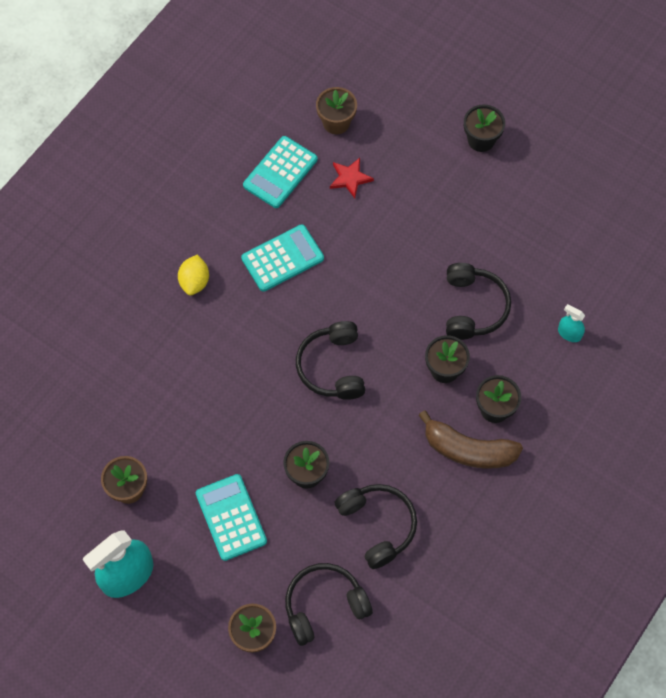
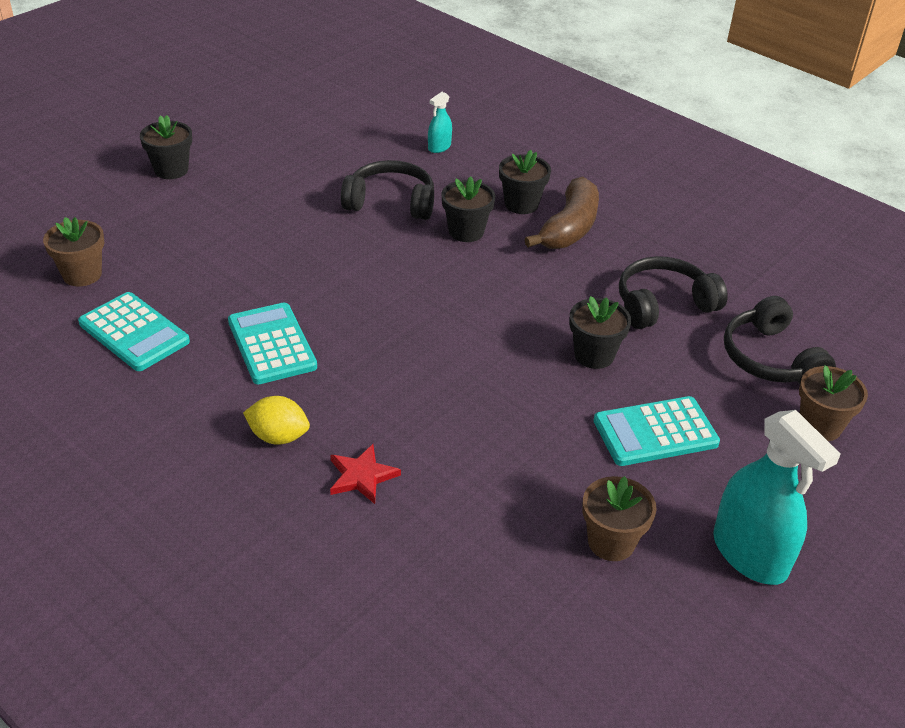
camera: 85 degrees left, 25 degrees down
black headphones [296,321,365,400] -> none
red star [330,158,374,198] -> red star moved to [330,444,401,504]

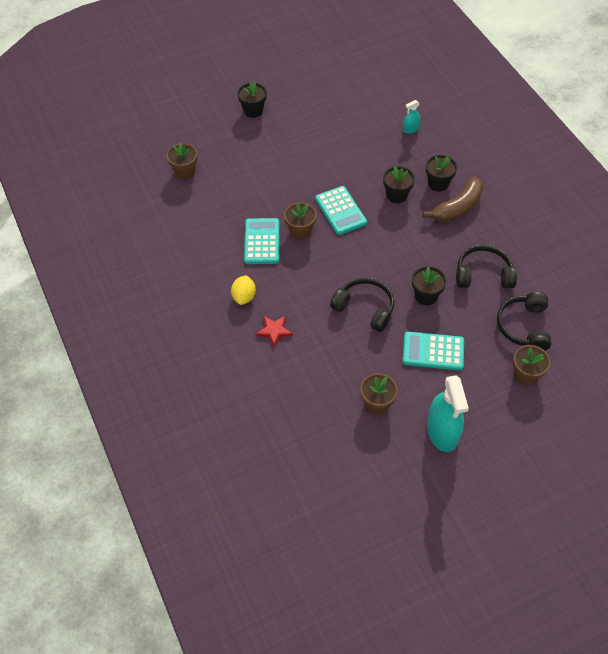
camera: 25 degrees right, 15 degrees up
turquoise calculator [78,292,190,371] -> turquoise calculator moved to [315,186,367,235]
yellow lemon [243,396,310,445] -> yellow lemon turned 60 degrees clockwise [231,275,256,305]
black headphones [341,160,434,220] -> black headphones moved to [330,277,394,332]
none -> brown flower pot [284,202,317,240]

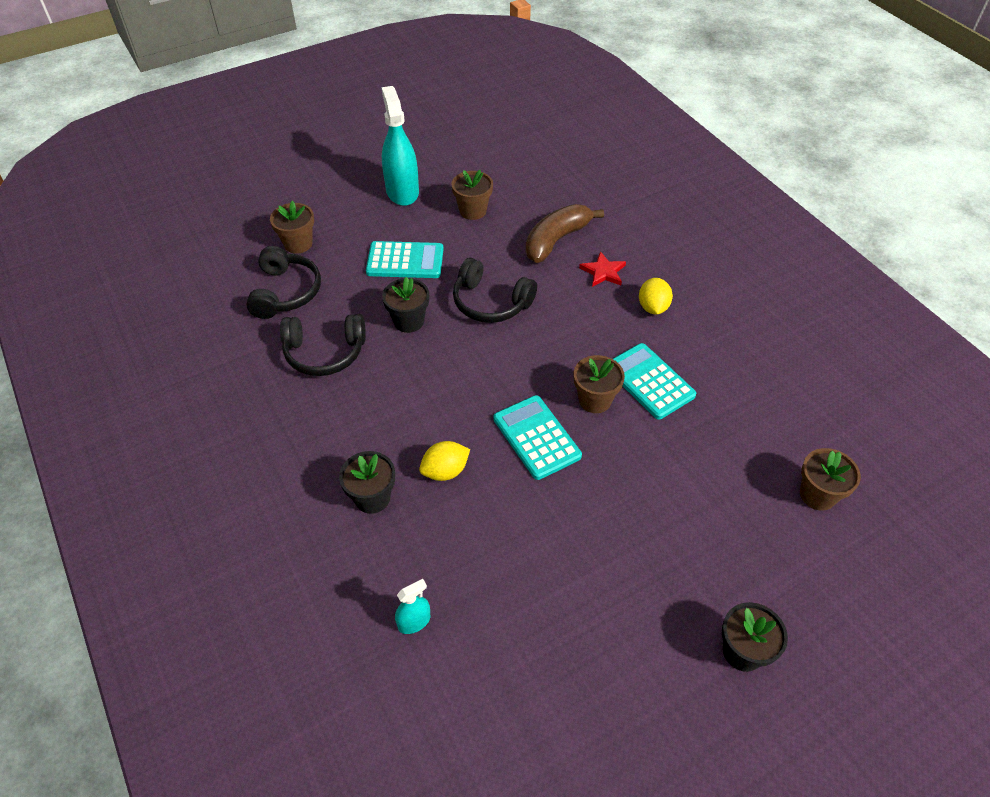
camera: 175 degrees right, 5 degrees down
turquoise calculator [244,218,279,264] -> turquoise calculator turned 150 degrees clockwise [613,343,696,420]
black flower pot [383,166,415,203] -> yellow lemon [419,441,470,481]
brown banana [423,177,483,222] -> brown banana moved to [526,204,604,263]

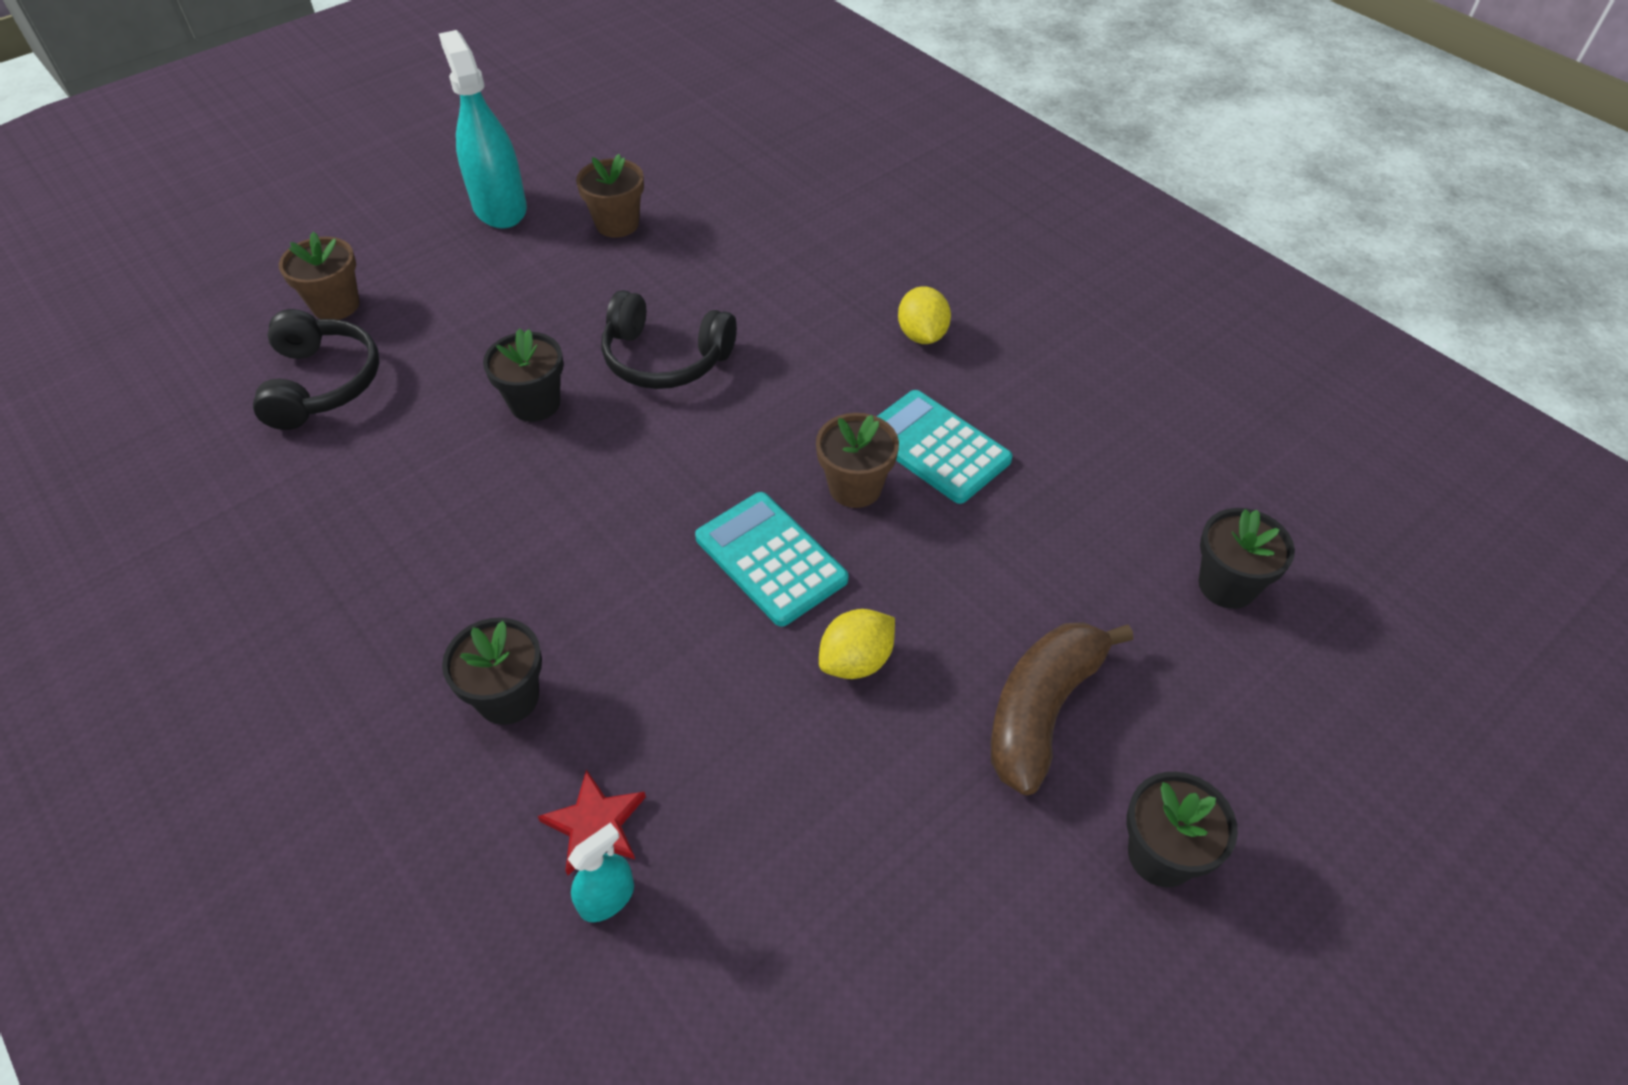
camera: 10 degrees left, 0 degrees up
black headphones [280,314,366,376] -> none
turquoise calculator [366,241,444,278] -> none
yellow lemon [419,441,470,481] -> yellow lemon moved to [819,609,895,679]
brown banana [526,204,604,263] -> brown banana moved to [991,622,1133,795]
red star [579,251,626,287] -> red star moved to [538,770,646,875]
brown flower pot [800,448,861,511] -> black flower pot [1198,508,1295,609]

